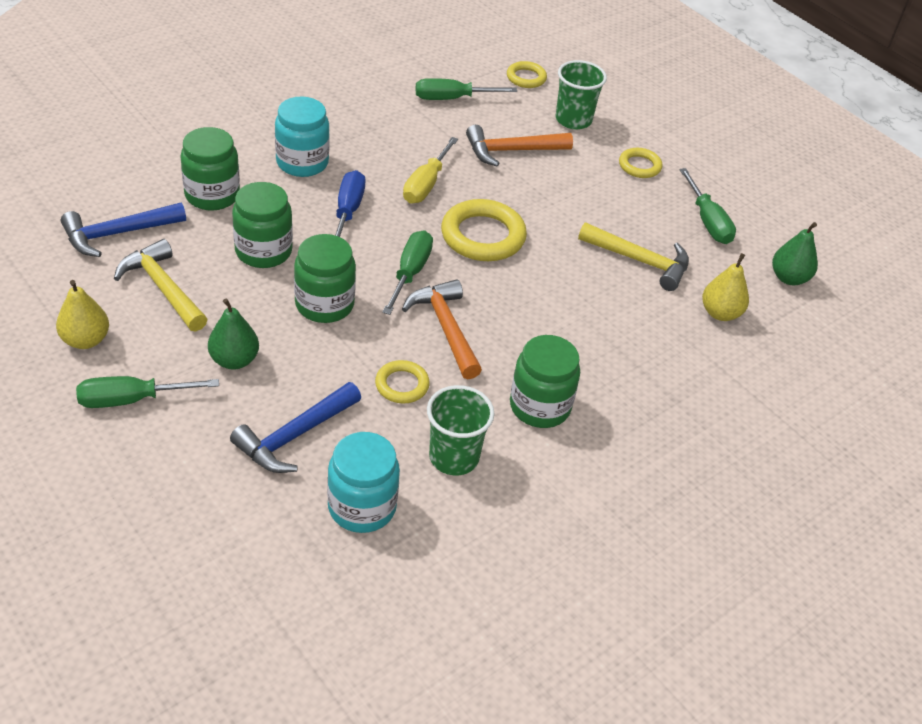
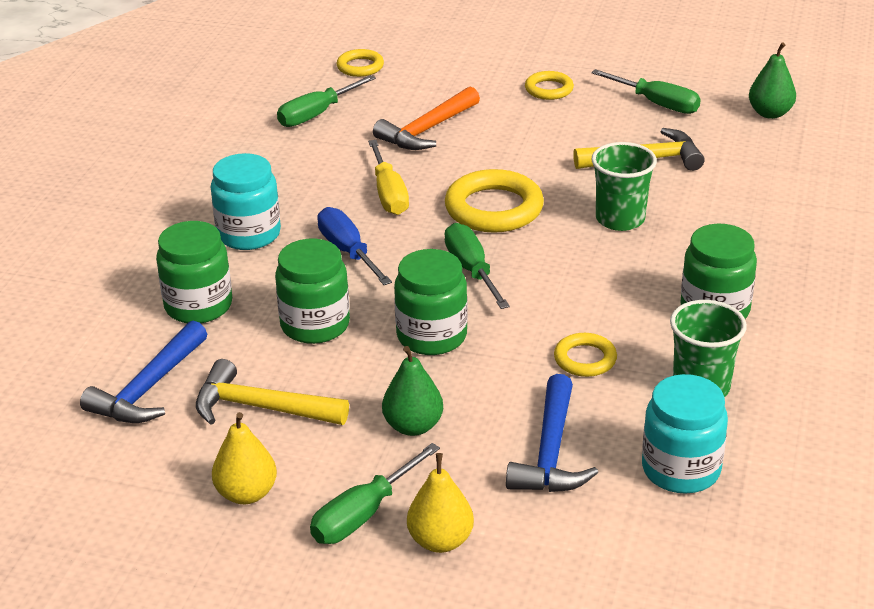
camera: 30 degrees left, 10 degrees down
orange hammer [402,279,482,379] -> none
green cup [556,60,607,129] -> green cup moved to [592,142,657,231]
yellow pear [702,253,749,321] -> yellow pear moved to [407,453,474,553]

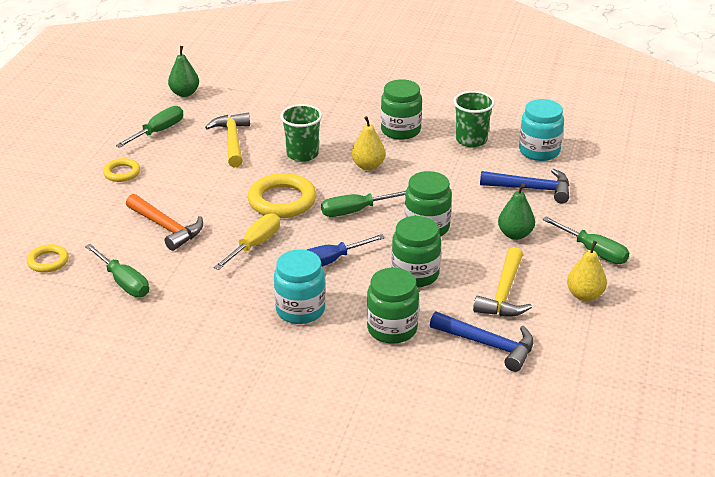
camera: 90 degrees left, 0 degrees up
yellow screwdriver [368,140,409,215] -> yellow screwdriver turned 45 degrees counterclockwise [214,213,280,270]
yellow pear [407,453,474,553] -> yellow pear moved to [352,116,385,170]
yellow ring [554,333,617,377] -> none

